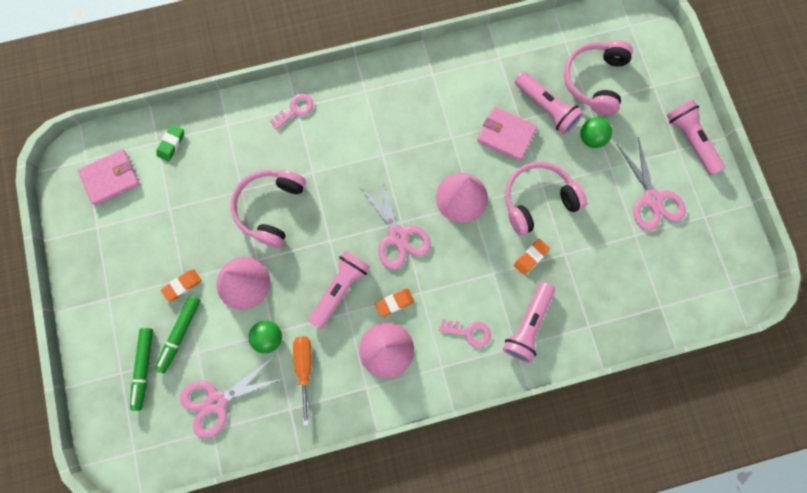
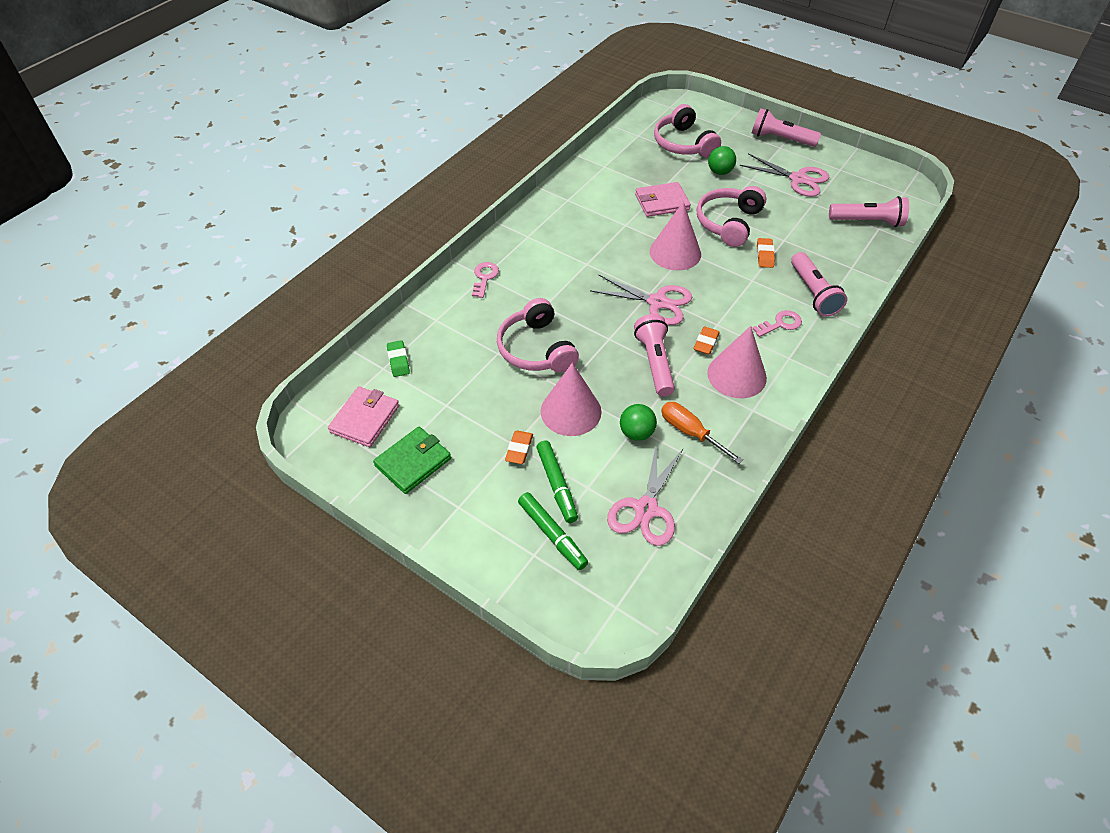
camera: 40 degrees left, 25 degrees down
pink flashlight [515,71,584,134] -> pink flashlight moved to [829,196,909,227]
none -> green wallet [373,427,451,494]

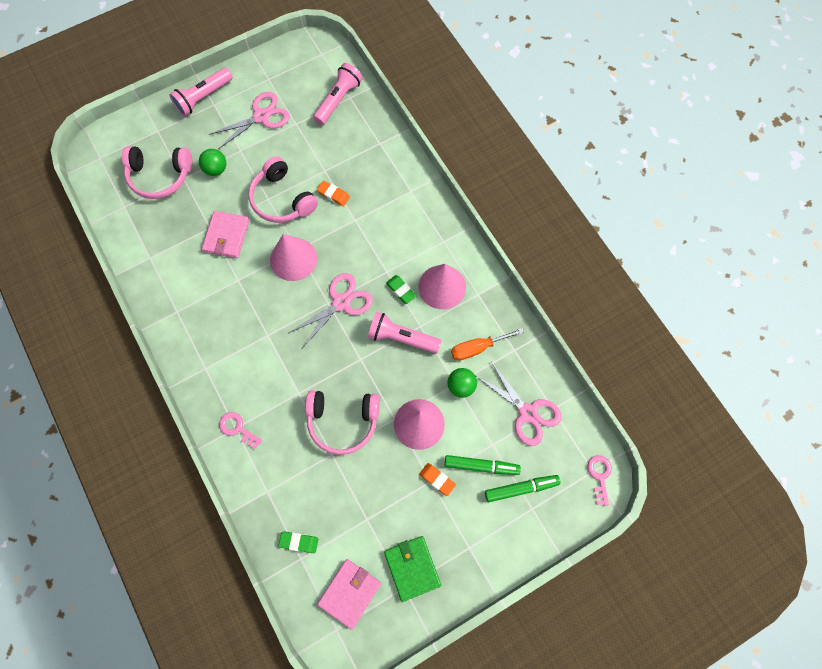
camera: 65 degrees left, 20 degrees up
pink wallet [328,386,399,447] -> pink wallet turned 75 degrees clockwise [317,559,381,630]
orange eraser [693,327,720,355] -> green eraser [386,275,417,304]
pink key [752,310,802,337] -> pink key moved to [587,455,612,506]
pink flashlight [791,252,847,317] -> none

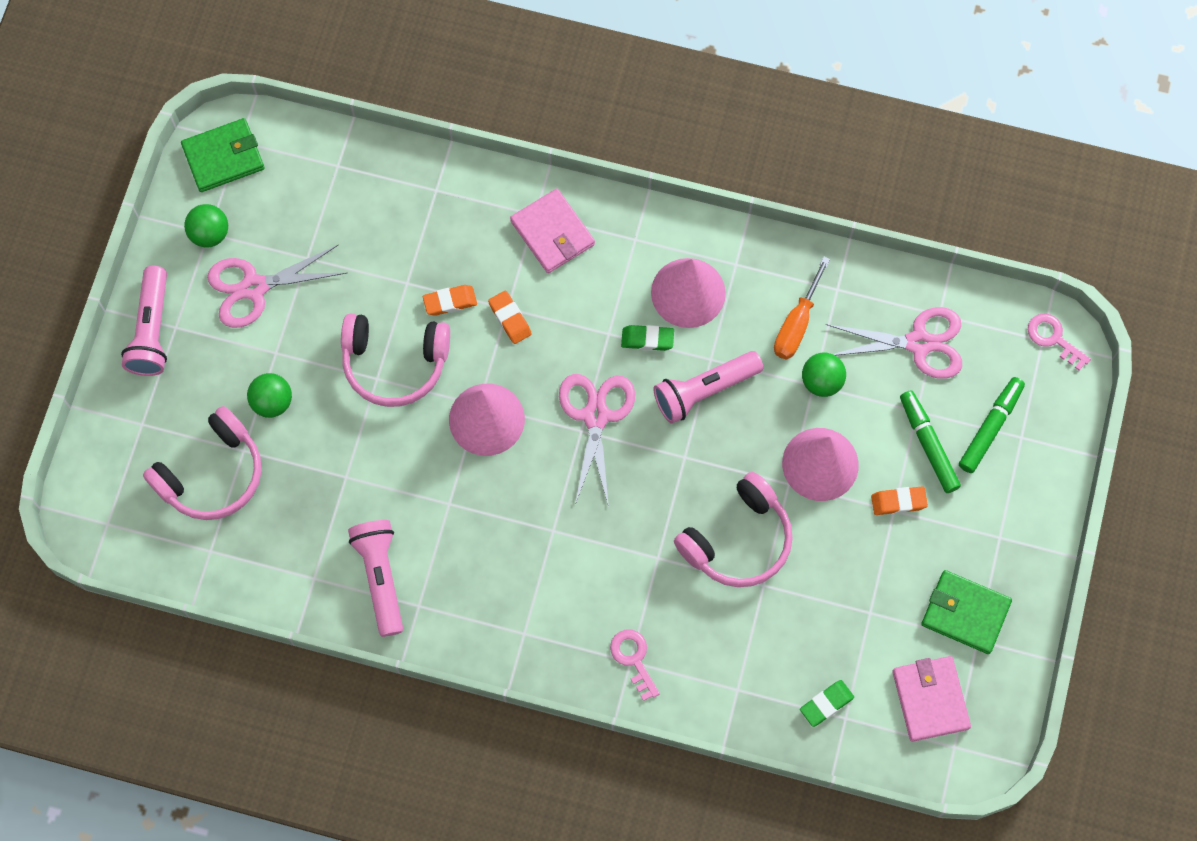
camera: 45 degrees left, 0 degrees up
pink wallet [202,211,249,258] -> pink wallet moved to [510,189,595,273]
pink scissors [208,92,290,149] -> pink scissors turned 120 degrees counterclockwise [207,245,346,328]
pink key [219,412,262,449] -> pink key turned 75 degrees clockwise [610,630,660,701]
pink flashlight [313,63,363,125] -> pink flashlight moved to [348,520,403,637]
green marker [445,455,521,475] -> green marker turned 75 degrees counterclockwise [900,390,961,493]
none -> green wallet [181,118,264,192]
none -> green ball [184,204,228,247]
none -> orange eraser [488,291,532,344]

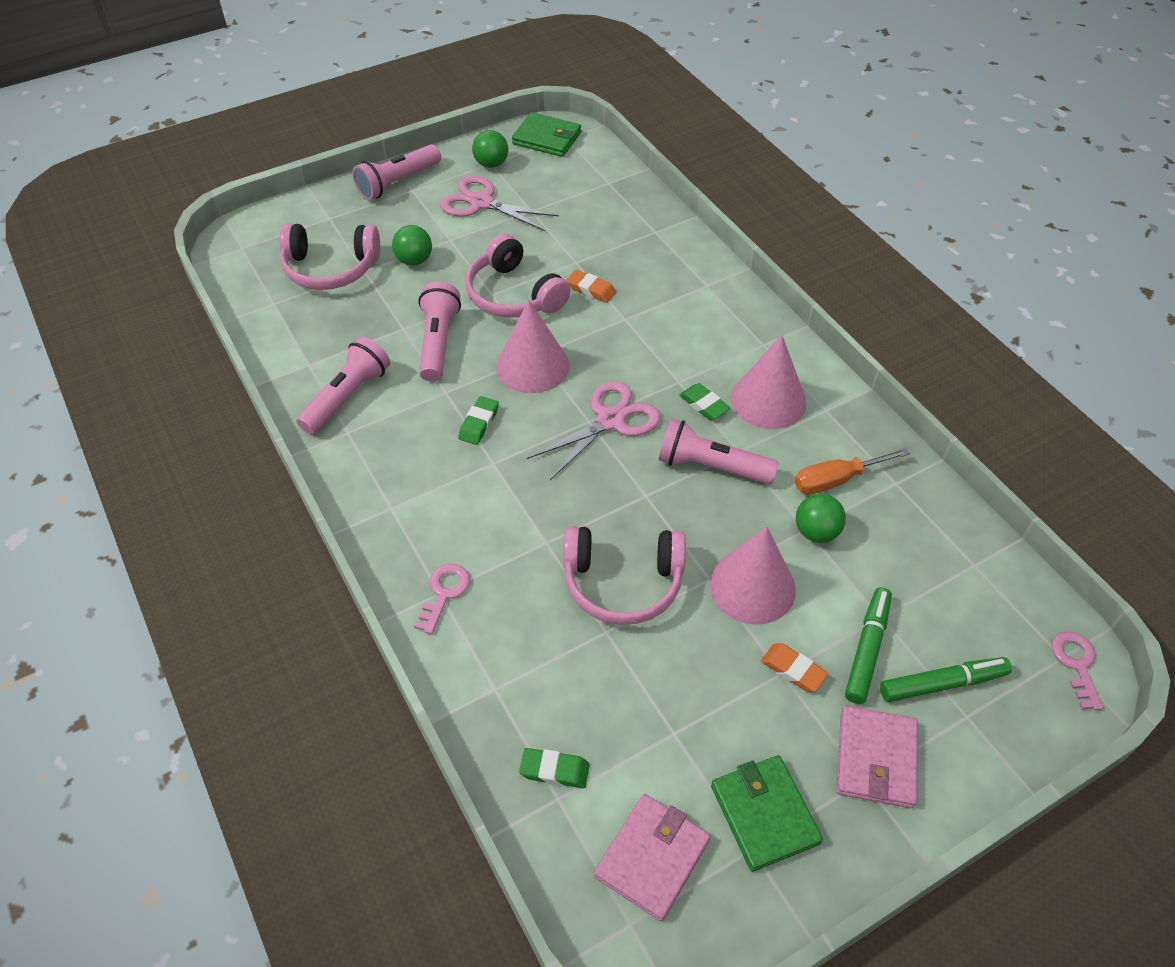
camera: 45 degrees right, 20 degrees down
orange eraser [488,291,532,344] -> none
pink wallet [510,189,595,273] -> pink wallet moved to [836,706,918,808]
pink scissors [826,307,962,379] -> none
none -> pink flashlight [418,281,461,382]
none -> green eraser [458,396,499,445]

